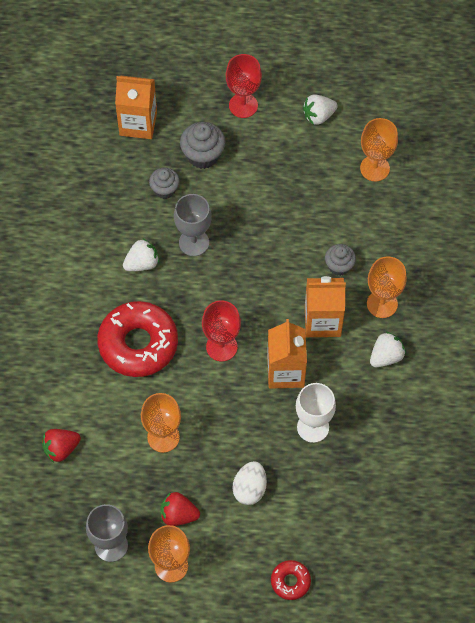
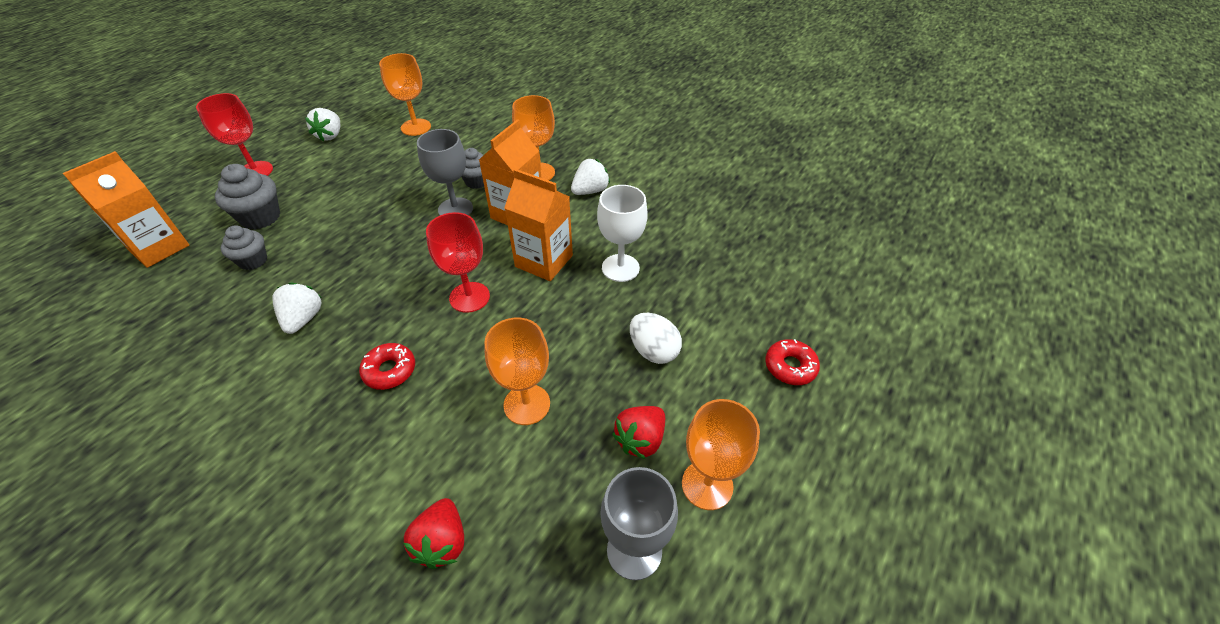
camera: 60 degrees left, 15 degrees down
red donut [97,301,178,377] -> red donut [359,343,415,390], size x0.47
grey goblet [174,194,212,256] -> grey goblet moved to [417,129,473,215]
white strawberry [370,332,406,367] -> white strawberry turned 60 degrees clockwise [571,159,610,195]

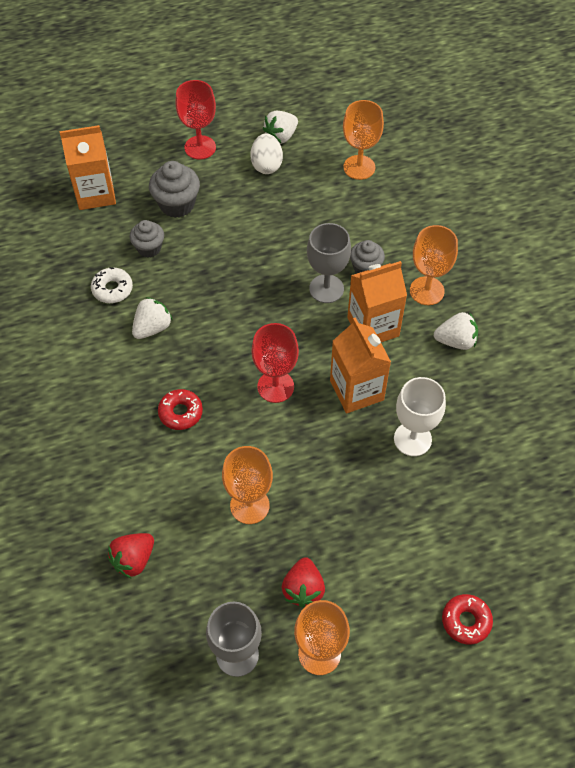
camera: 40 degrees right, 10 degrees up
red strawberry [612,406,665,459] -> red strawberry turned 75 degrees counterclockwise [282,557,325,608]
white egg [630,313,682,364] -> white egg moved to [250,133,283,174]
none -> white donut [91,267,133,303]

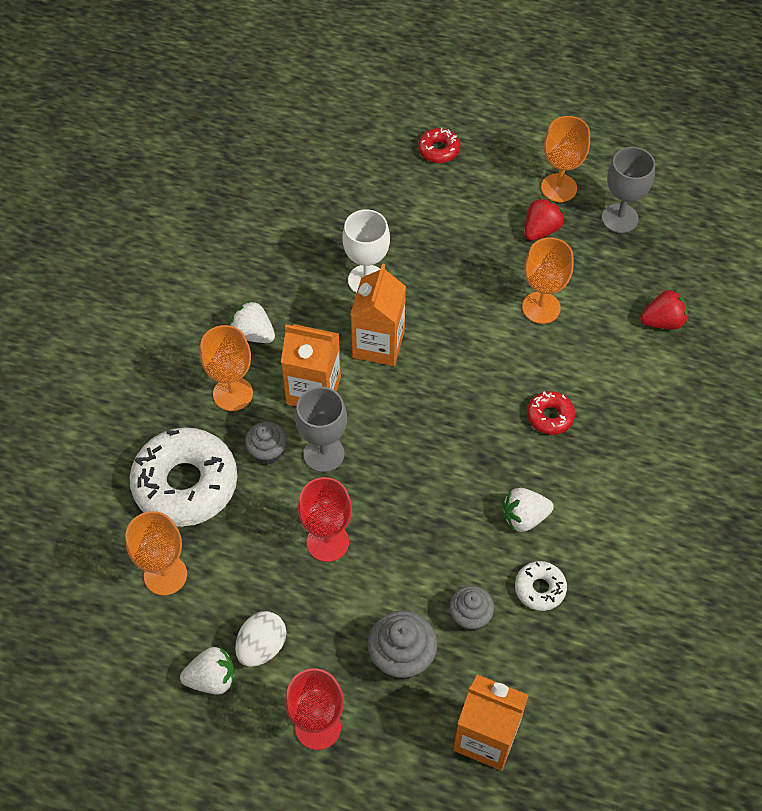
camera: 145 degrees left, 0 degrees up
red goblet [251,323,299,403] -> red goblet moved to [298,477,352,562]
none -> white donut [130,427,237,527]

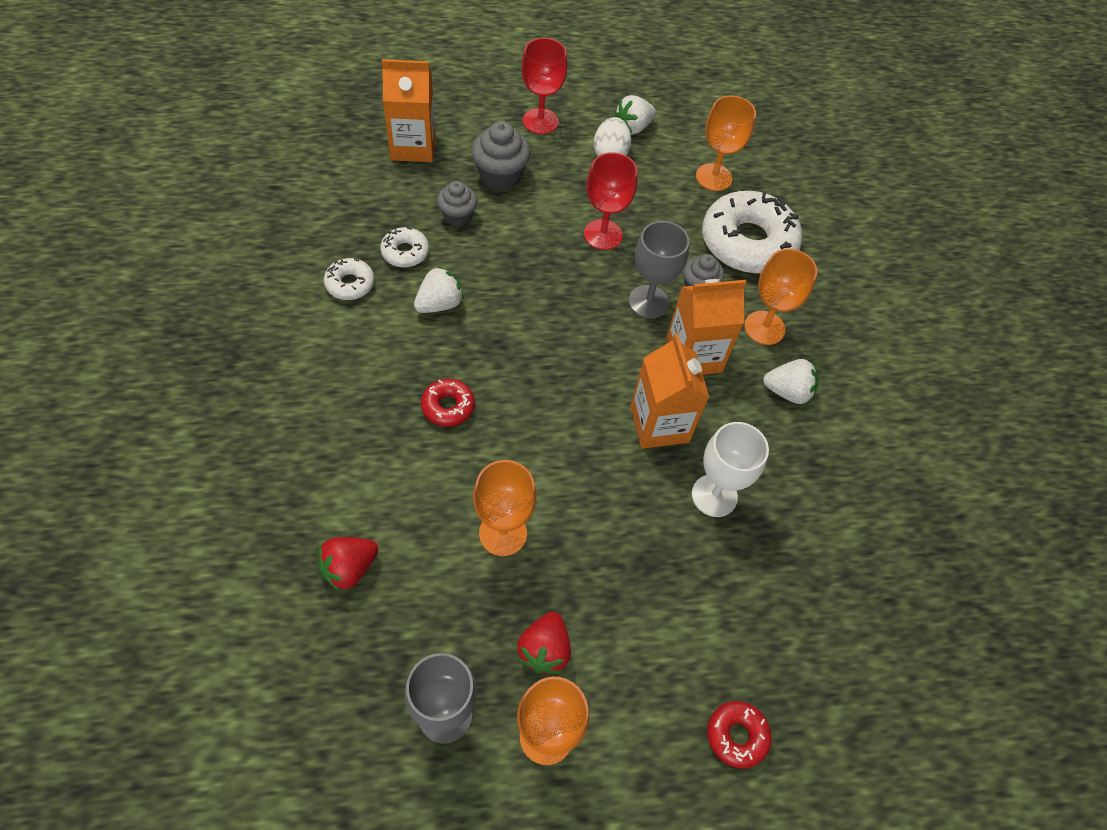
camera: 150 degrees right, 0 degrees up
none -> white donut [324,258,374,300]

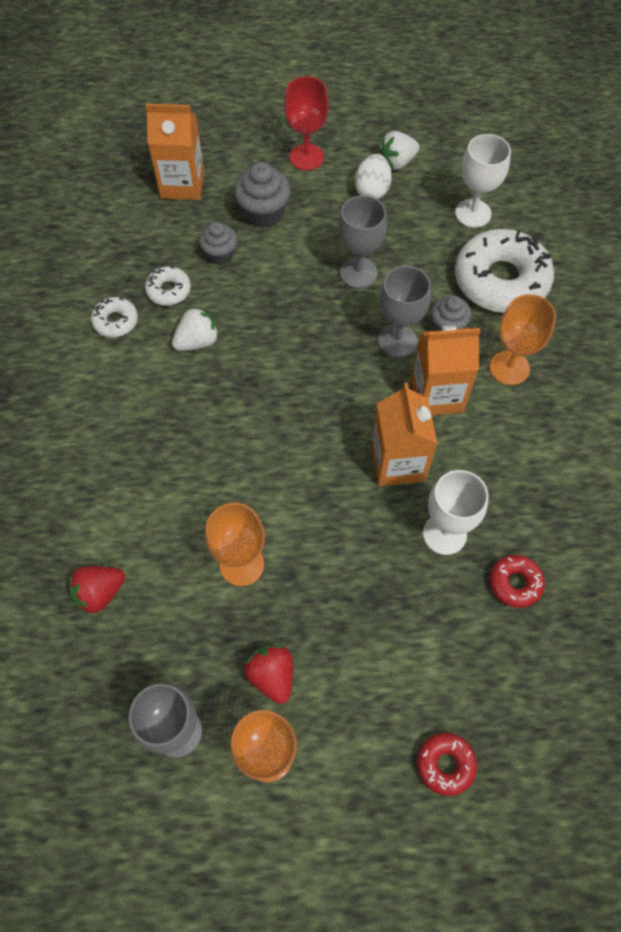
camera: 10 degrees right, 5 degrees up
red donut [421,379,475,427] -> red donut moved to [490,555,545,608]
red strawberry [517,612,571,674] -> red strawberry turned 135 degrees clockwise [244,645,293,704]
red goblet [584,152,637,250] -> grey goblet [338,195,387,288]
orange goblet [696,96,756,191] -> white goblet [455,134,511,228]
white strawberry [763,359,818,404] -> none

